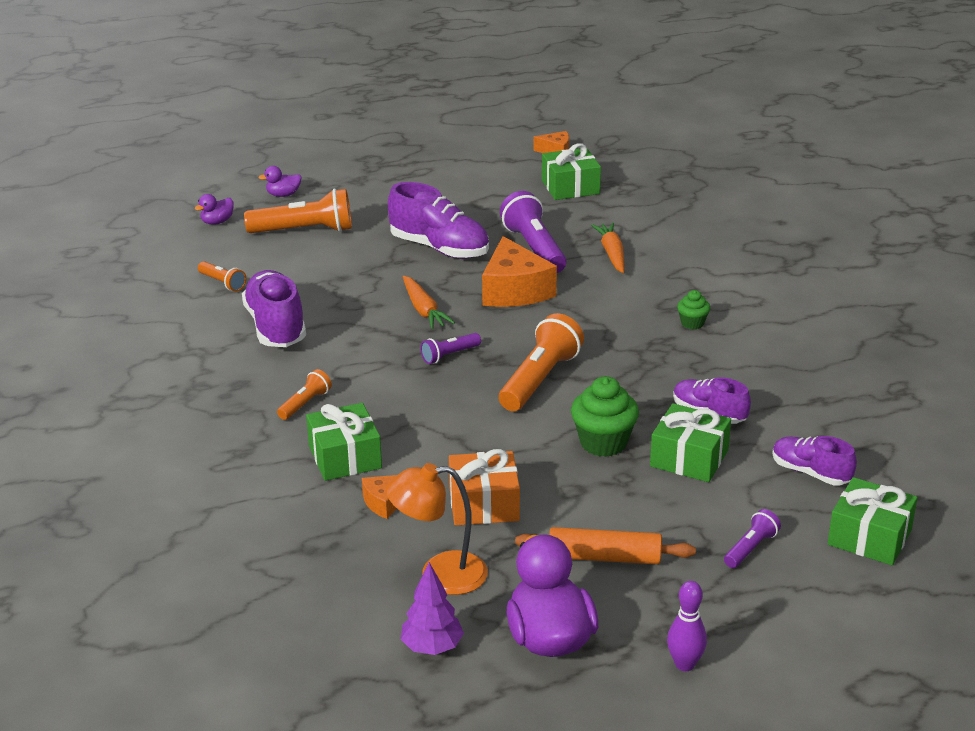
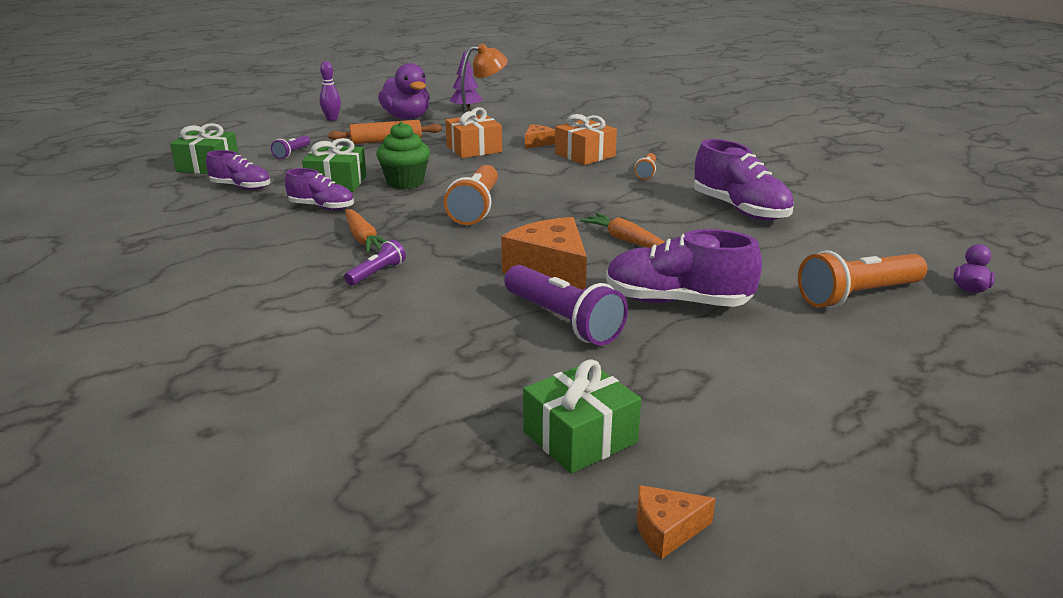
camera: 160 degrees right, 5 degrees down
orange flashlight [198,261,246,291] -> none
purple duck [258,166,302,197] -> none
green gift [306,403,382,481] -> orange gift [555,114,617,165]
purple flashlight [420,333,481,364] -> purple flashlight moved to [344,239,406,285]
orange carrot [591,223,625,273] -> orange carrot moved to [345,209,386,253]
green cupcake [677,290,710,329] -> none

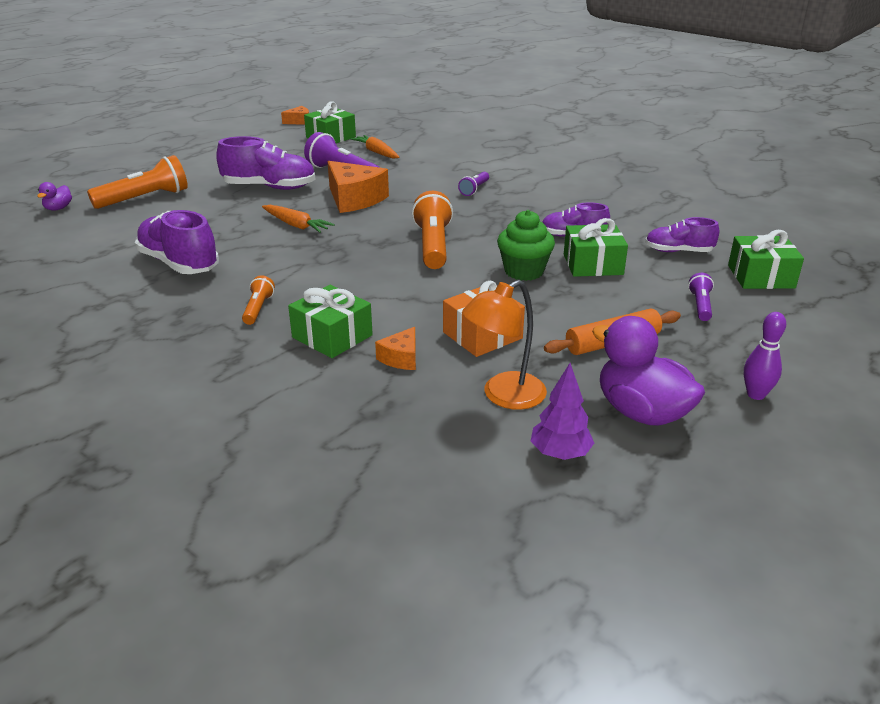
camera: 170 degrees right, 5 degrees up
orange carrot [345,209,386,253] -> orange carrot moved to [350,135,400,158]
orange gift [555,114,617,165] -> green gift [288,285,373,358]

